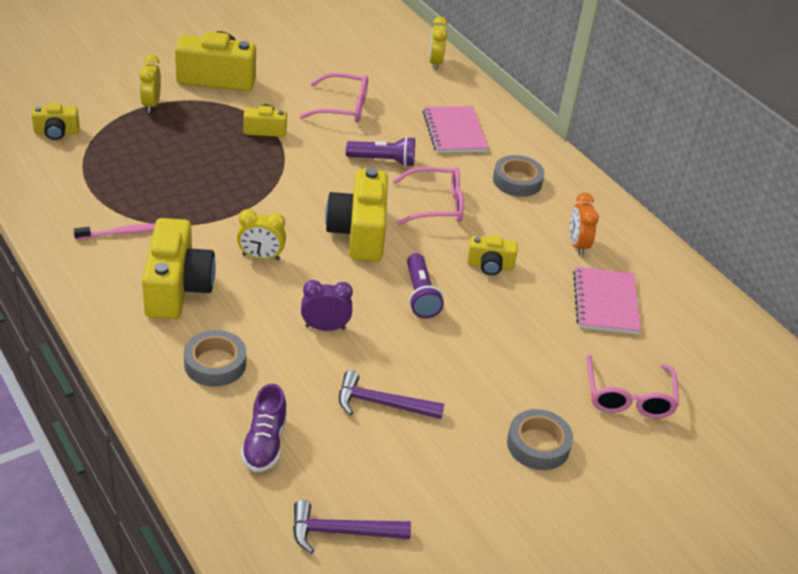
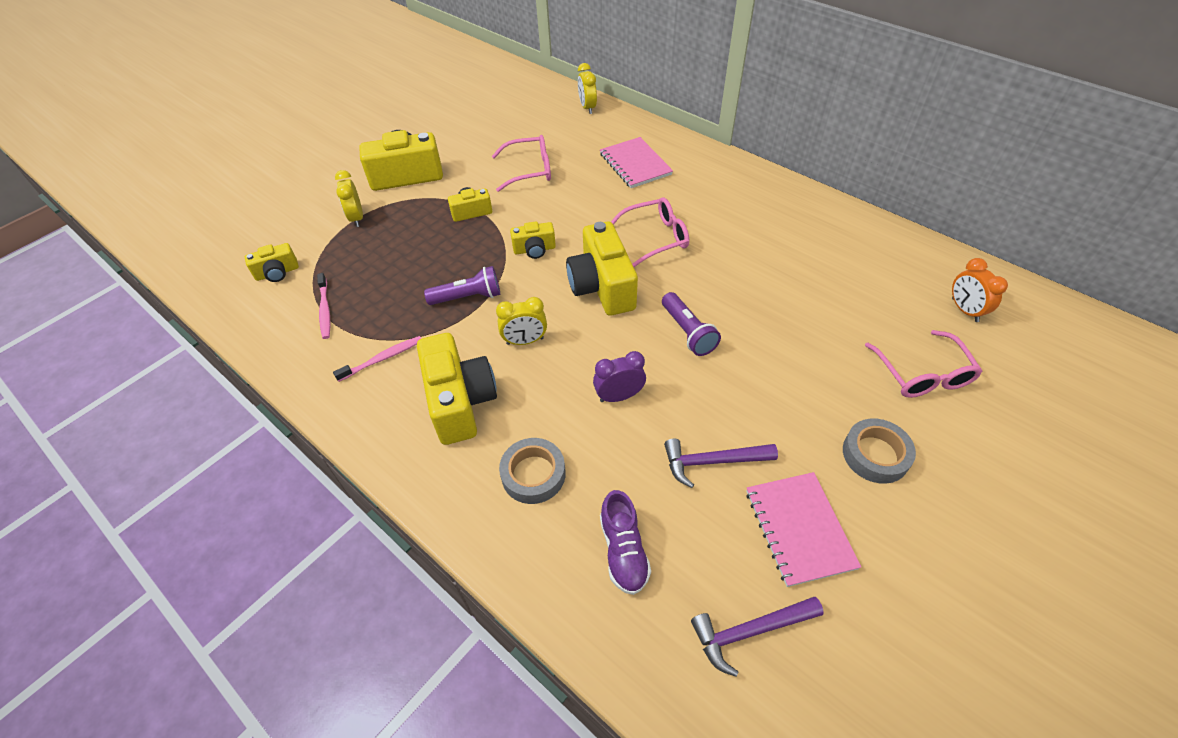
camera: 10 degrees left, 10 degrees up
purple flashlight [346,136,415,167] -> purple flashlight moved to [424,266,500,305]
yellow camera [467,235,518,275] -> yellow camera moved to [510,221,556,259]
grey tape [493,155,545,197] -> none
orange clock [570,192,599,256] -> orange clock moved to [952,258,1008,322]
pink notebook [573,267,641,334] -> pink notebook moved to [746,472,861,587]
none -> pink toothbrush [317,273,330,339]

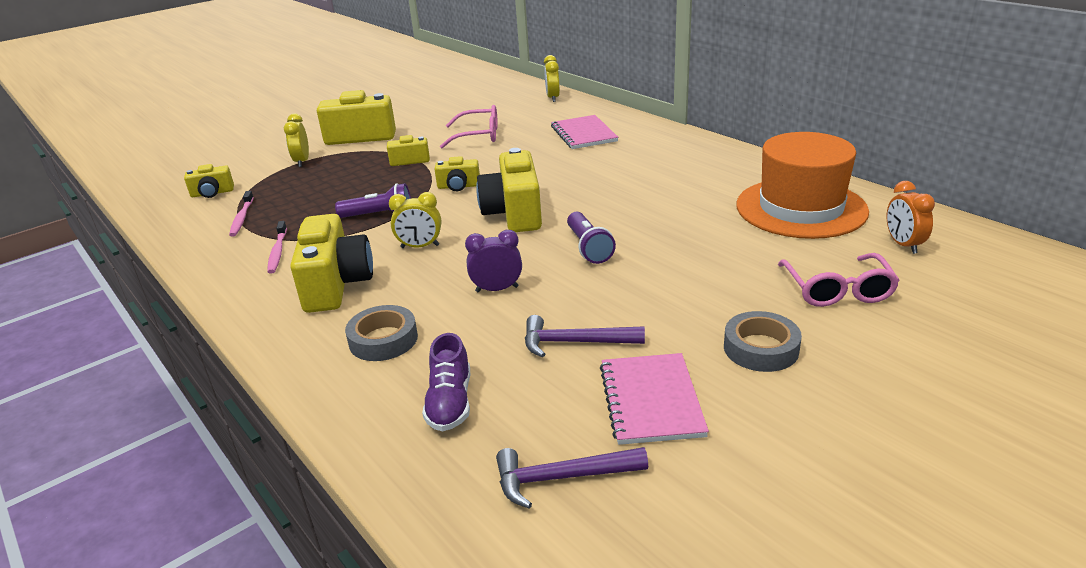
camera: 10 degrees right, 20 degrees down
pink toothbrush [333,336,421,382] -> pink toothbrush turned 105 degrees clockwise [267,221,287,274]
pink glasses [611,197,689,267] -> none
none -> orange hat [736,132,869,239]

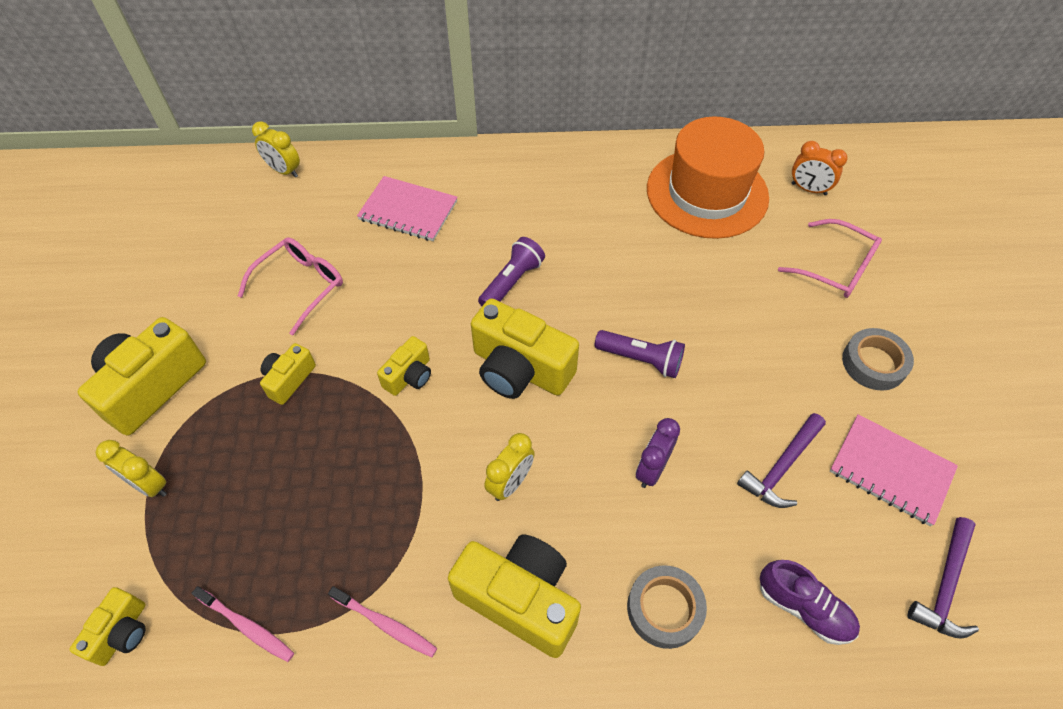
camera: 55 degrees left, 25 degrees up
purple flashlight [335,183,411,218] -> purple flashlight moved to [478,237,545,306]

